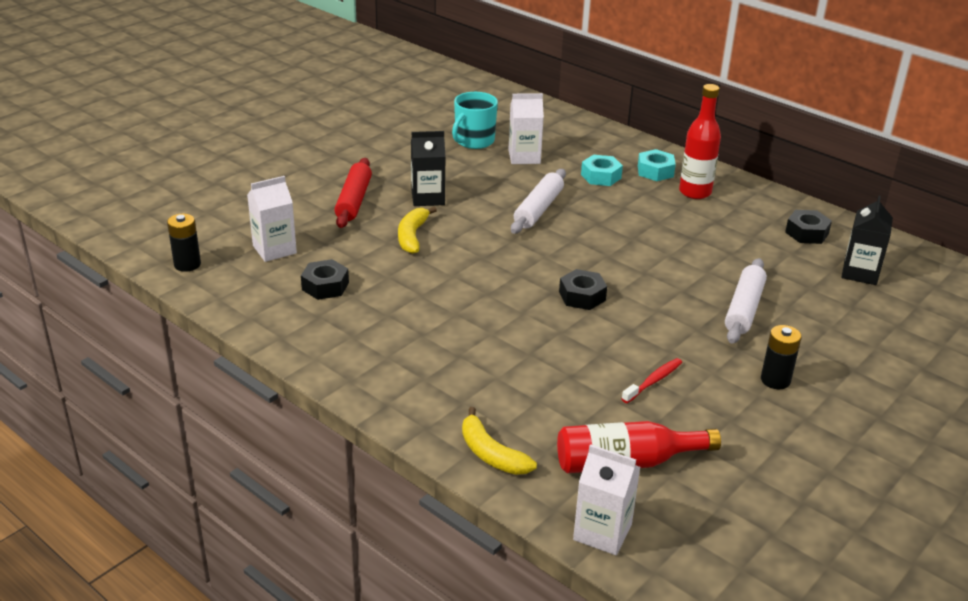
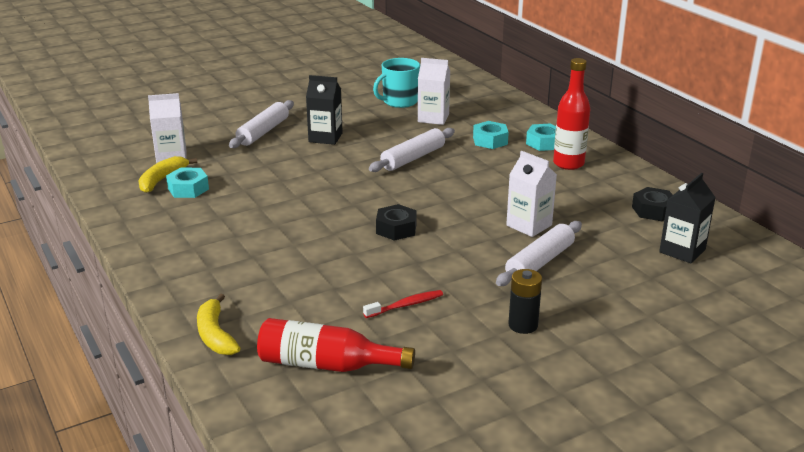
camera: 20 degrees right, 5 degrees down
black battery [167,214,201,272] -> none
black nut [301,259,349,300] -> turquoise nut [166,168,209,198]
red rolling pin [335,158,372,228] -> white rolling pin [229,100,294,148]
yellow banana [398,207,437,254] -> yellow banana moved to [138,156,197,193]
white carton [573,444,640,555] -> white carton moved to [506,151,557,237]

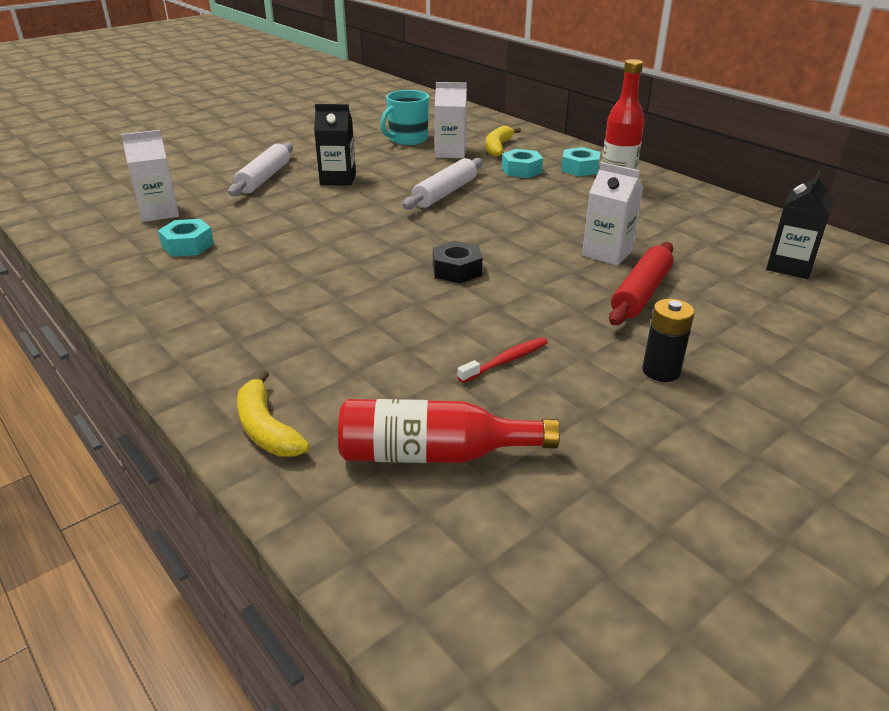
camera: 10 degrees left, 5 degrees up
yellow banana [138,156,197,193] -> yellow banana moved to [485,126,521,157]
white rolling pin [496,221,582,286] -> red rolling pin [609,242,674,325]
black nut [632,187,673,221] -> none

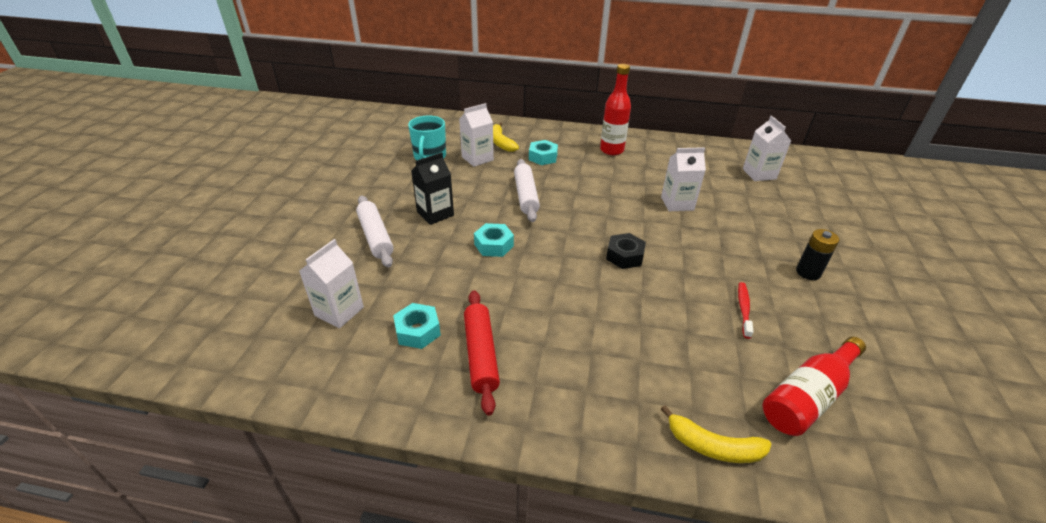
camera: 40 degrees left, 5 degrees up
turquoise nut [561,147,600,176] -> turquoise nut moved to [474,223,514,257]
red rolling pin [609,242,674,325] -> red rolling pin moved to [464,290,500,416]
black carton [766,171,834,279] -> white carton [743,116,791,181]

